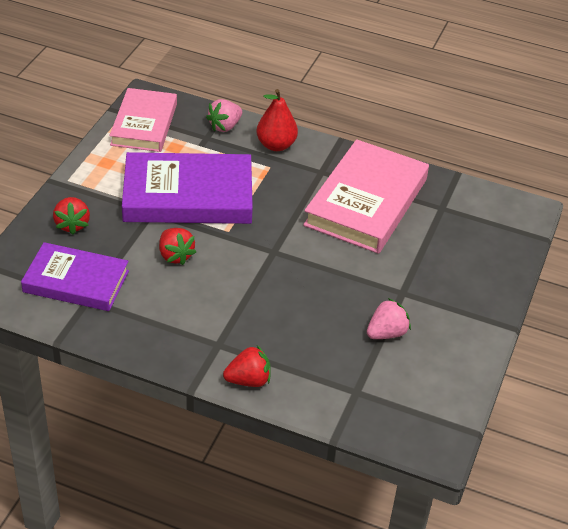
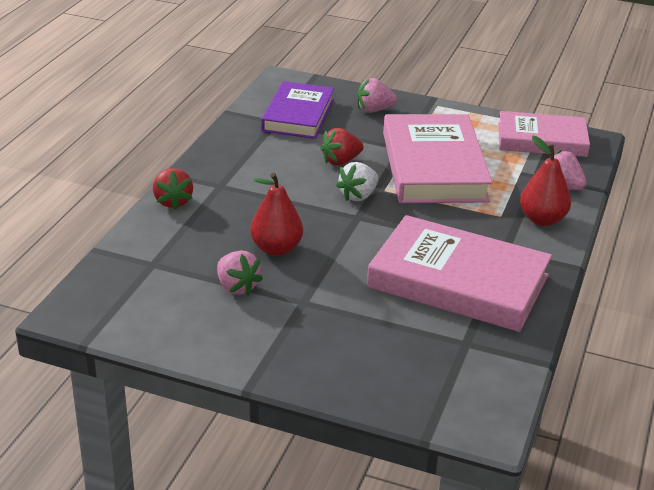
camera: 90 degrees right, 10 degrees down
red strawberry [53,197,90,235] -> pink strawberry [357,78,397,113]
purple book [122,152,253,224] -> pink book [383,114,493,203]
none -> red pear [250,173,303,256]
none -> white strawberry [336,162,379,201]

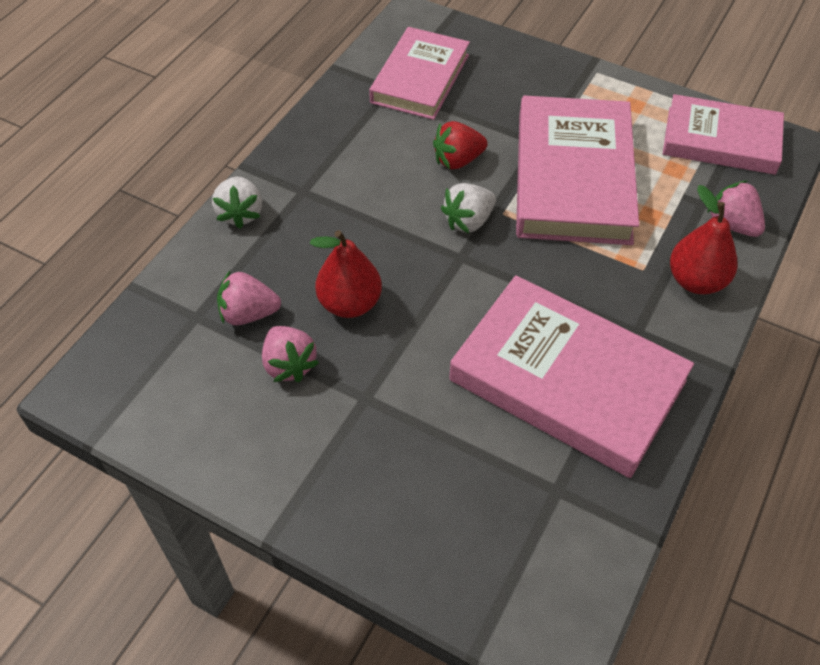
camera: 10 degrees right, 20 degrees up
red strawberry [153,168,193,210] -> white strawberry [212,177,262,229]
purple book [261,81,334,139] -> pink book [369,27,470,120]
pink strawberry [357,78,397,113] -> pink strawberry moved to [217,271,281,325]

